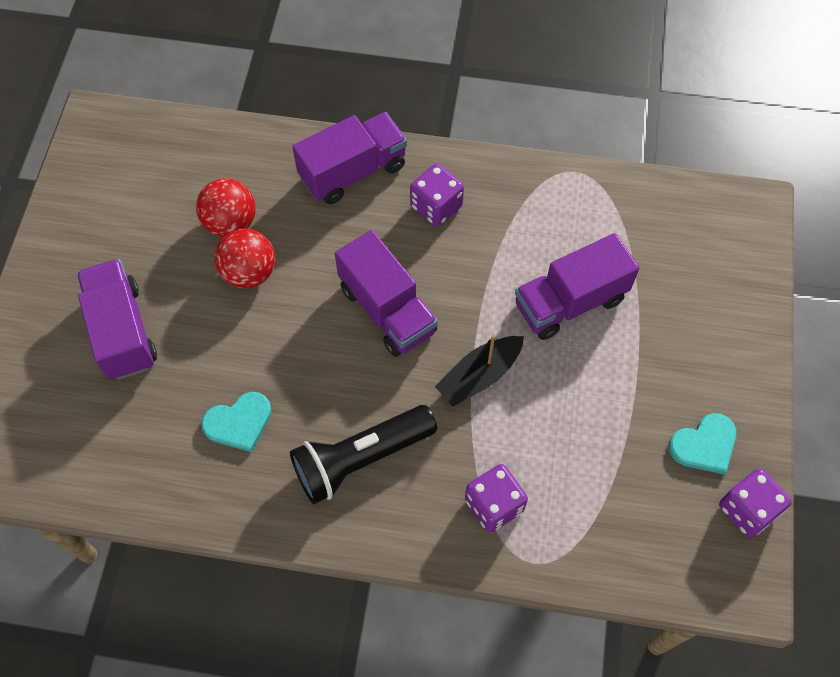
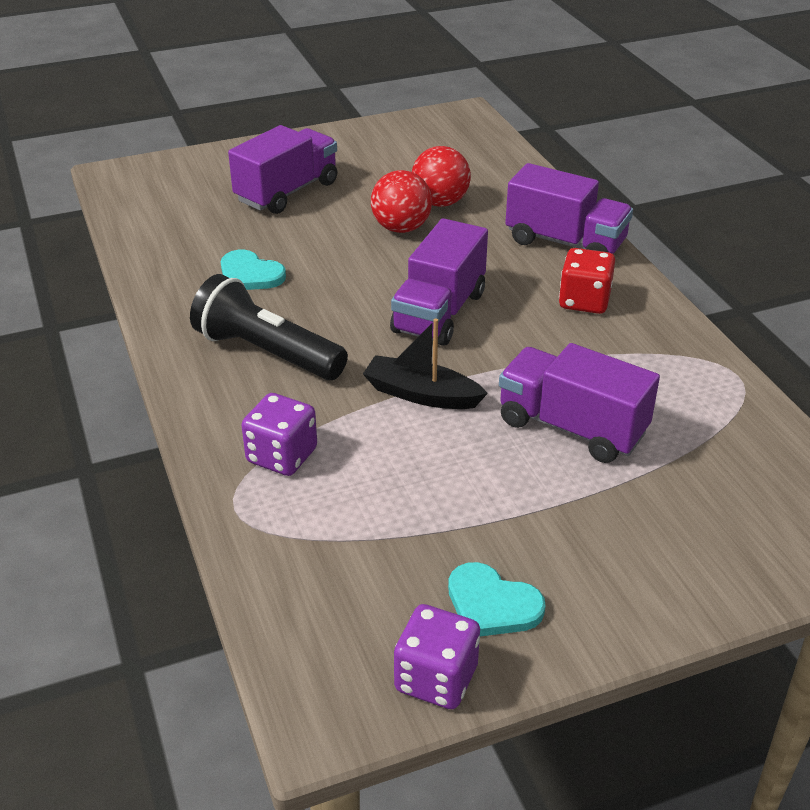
camera: 60 degrees right, 25 degrees down
purple dice [410,164,464,227] -> red dice [559,248,615,314]

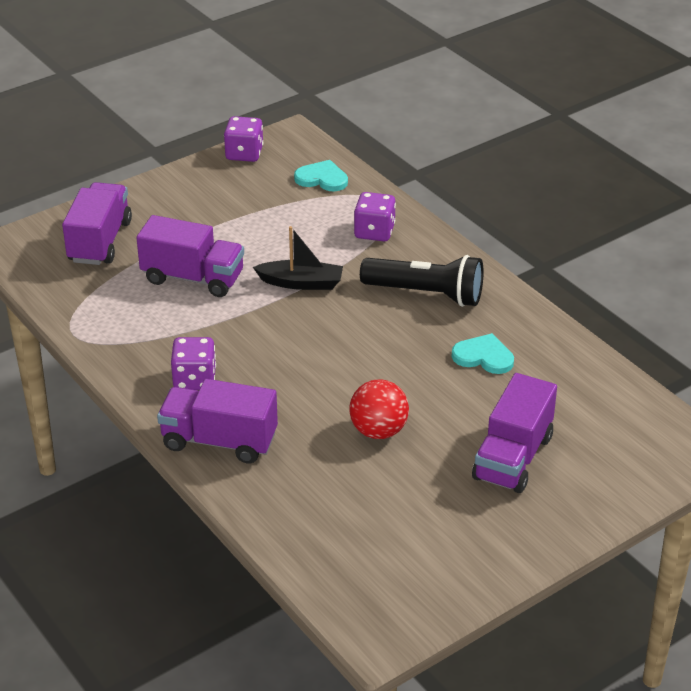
camera: 165 degrees right, 0 degrees up
purple truck [390,218,488,346] -> purple truck moved to [62,182,132,265]
red ball [412,146,471,207] -> none
turquoise heart [448,562,546,636] -> turquoise heart moved to [294,160,348,191]
red dice [559,248,615,314] -> purple dice [171,337,216,390]

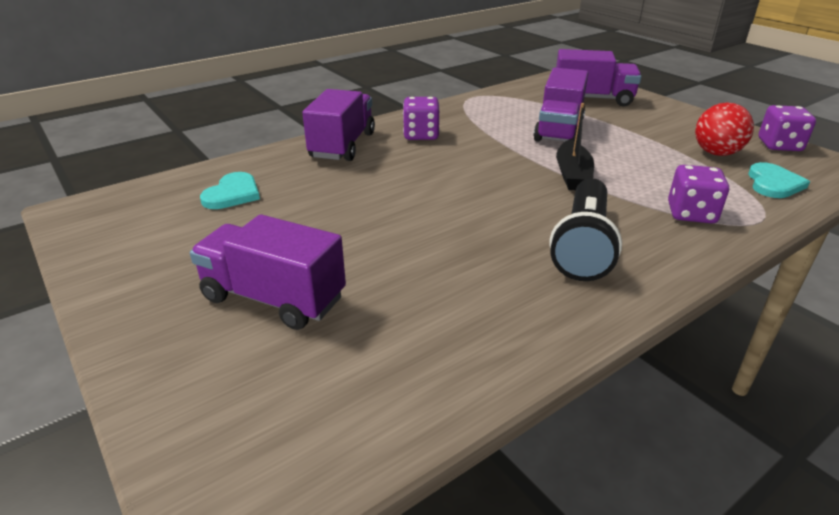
camera: 90 degrees right, 5 degrees down
red ball [349,380,409,439] -> red ball moved to [695,103,754,156]
turquoise heart [452,333,514,374] -> turquoise heart moved to [200,172,260,209]

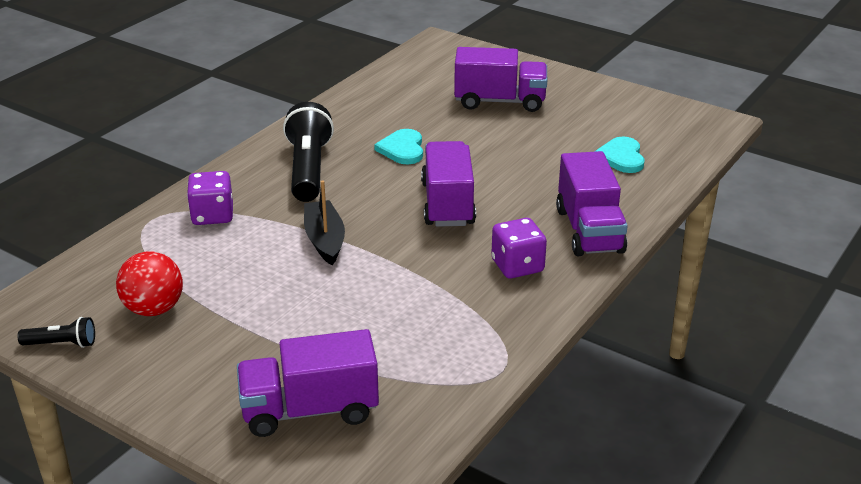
camera: 160 degrees right, 0 degrees up
purple truck [533,68,588,142] -> purple truck moved to [421,141,476,227]
turquoise heart [748,162,810,198] -> turquoise heart moved to [374,129,423,164]
purple dice [758,105,816,151] -> black flashlight [17,317,95,348]

